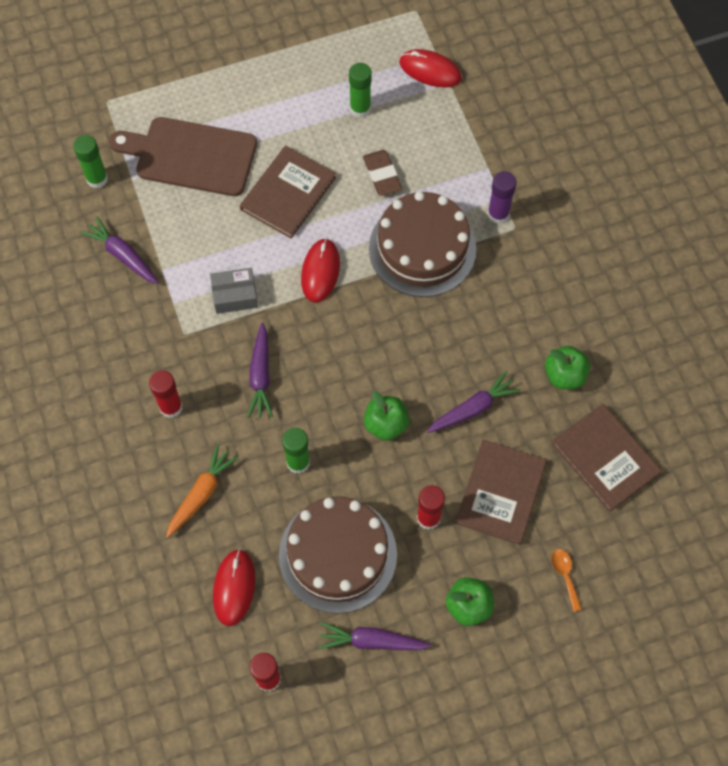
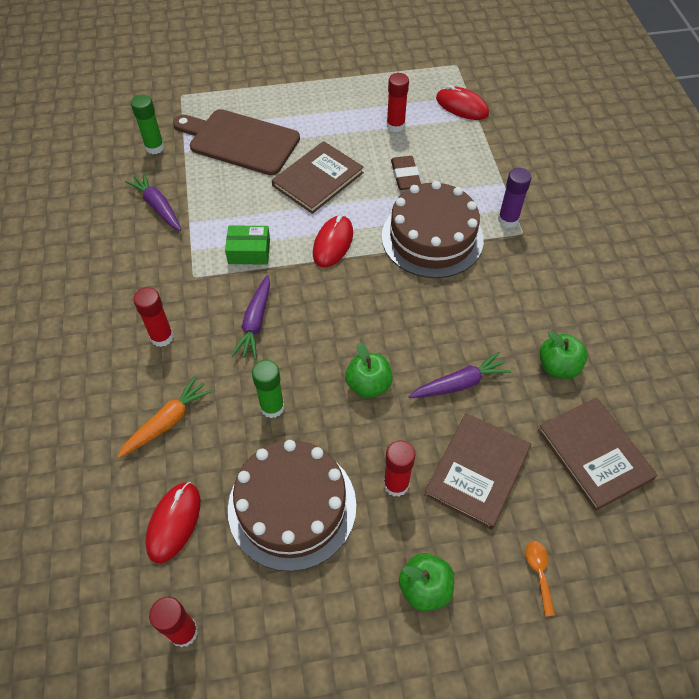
camera: 10 degrees right, 10 degrees down
grey box [210,268,258,314] -> green box [225,225,270,264]
purple carrot [318,622,431,650] -> none
green glue stick [349,63,372,118] -> red glue stick [387,73,409,132]

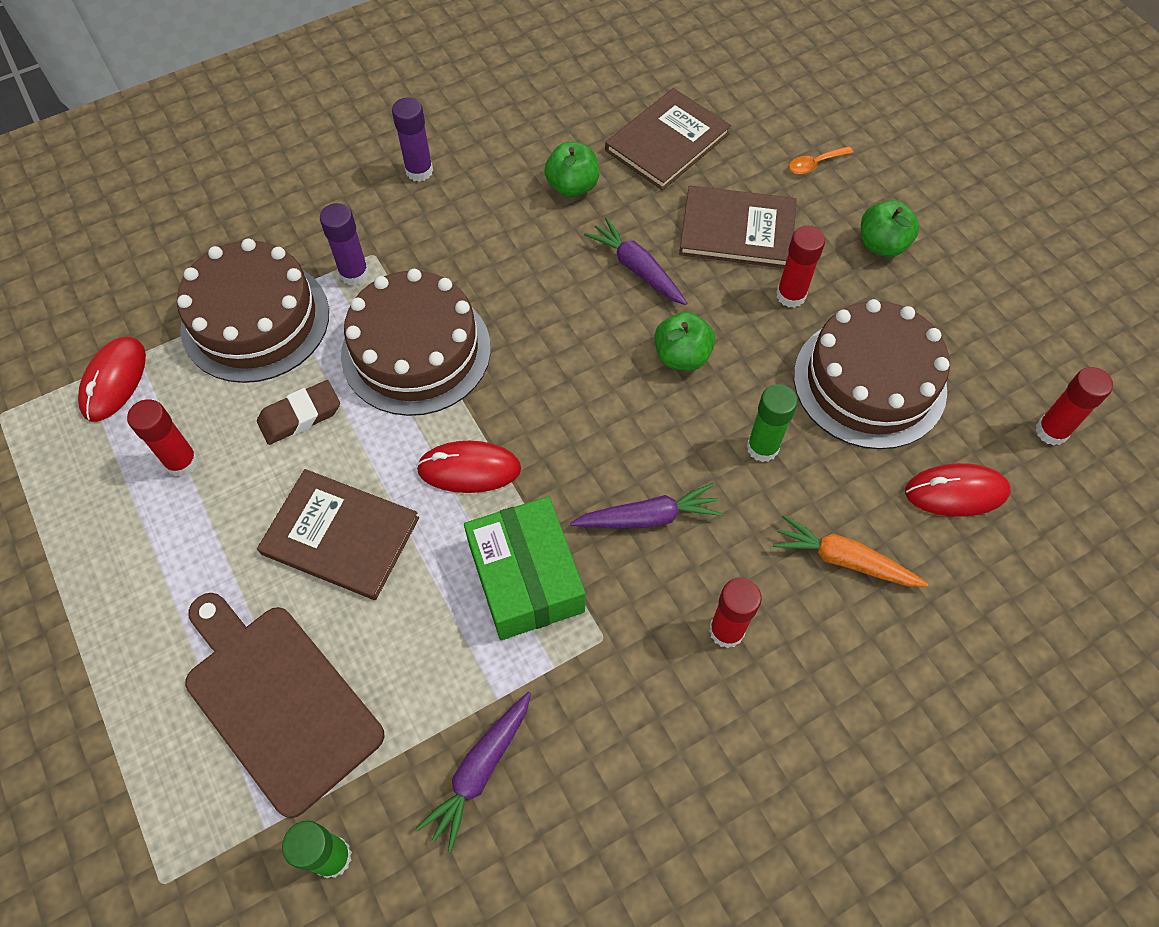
camera: 110 degrees left, 5 degrees up
brown cutting board [173,109,300,175] -> brown cutting board turned 135 degrees clockwise [185,593,384,818]
green box [225,225,270,264] -> green box [464,496,585,640], size x1.66
none -> brown cake [177,238,329,383]
none -> purple glue stick [392,97,433,182]

